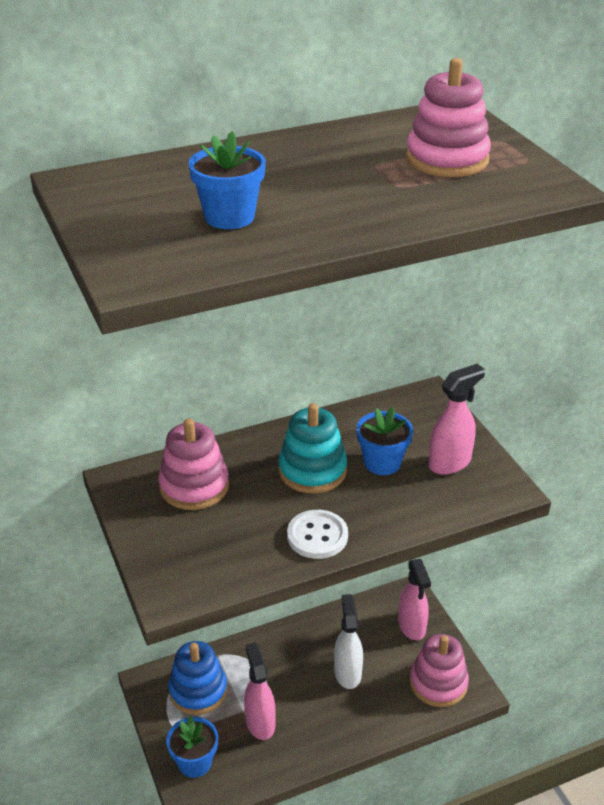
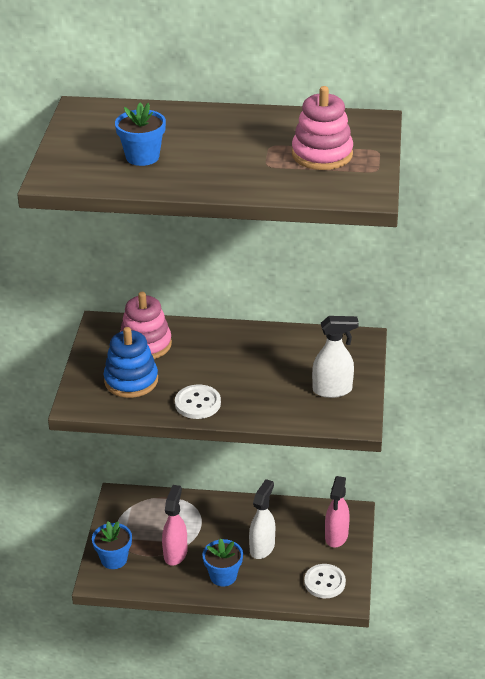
camera: 30 degrees right, 0 degrees up
blue stacking toy [168,641,227,715] -> blue stacking toy moved to [104,327,158,398]
turquoise stacking toy [278,403,347,493] -> none
blue flower pot [356,407,413,475] -> blue flower pot moved to [202,538,243,587]
pink stacking toy [410,634,469,707] -> white button [304,564,346,598]
pink spray bottle [428,364,485,475] -> white spray bottle [312,316,359,398]

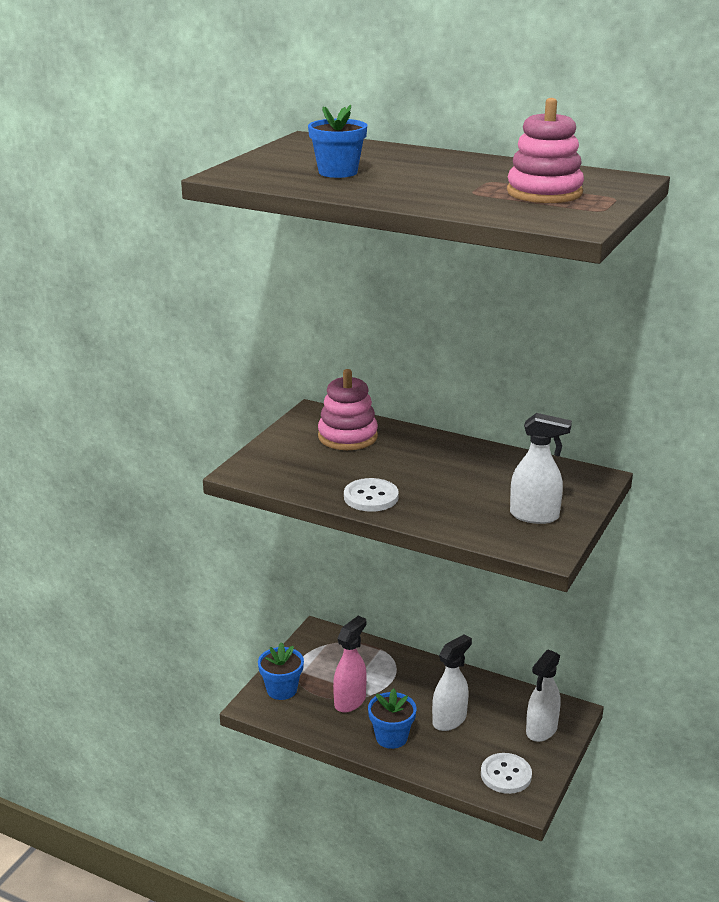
camera: 20 degrees right, 10 degrees down
blue stacking toy [104,327,158,398] -> none
pink spray bottle [325,476,350,548] -> white spray bottle [526,649,561,742]

